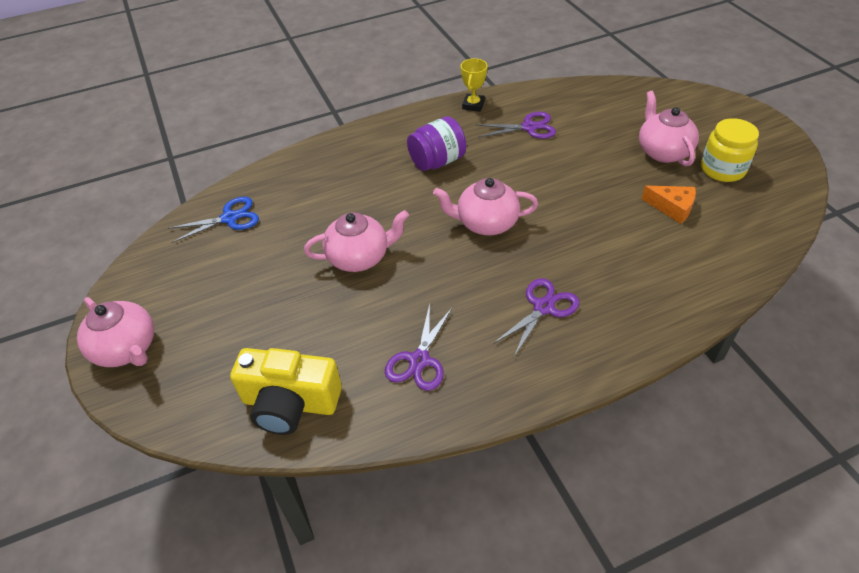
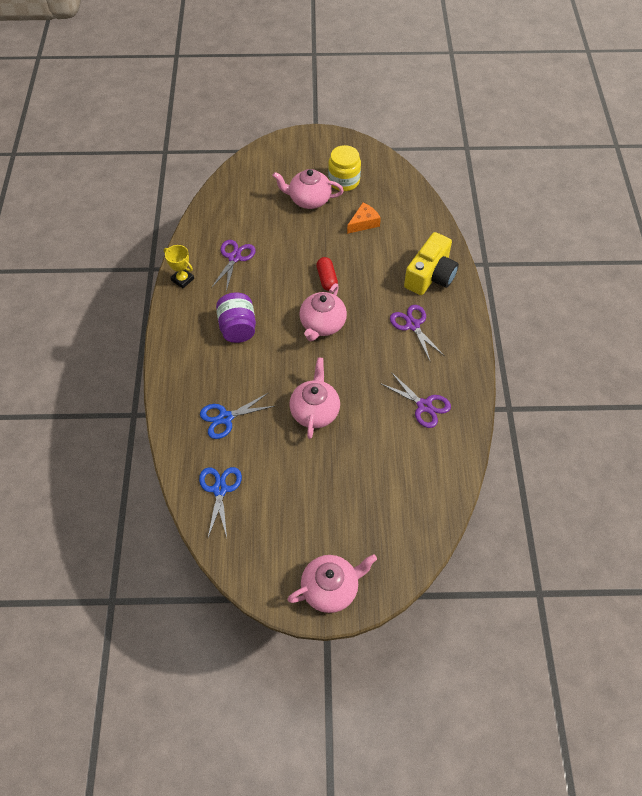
camera: 70 degrees left, 10 degrees up
yellow camera [230,348,342,435] -> yellow camera moved to [404,232,459,295]
none -> blue scissors [200,393,275,439]
none -> red capsule [316,257,338,291]

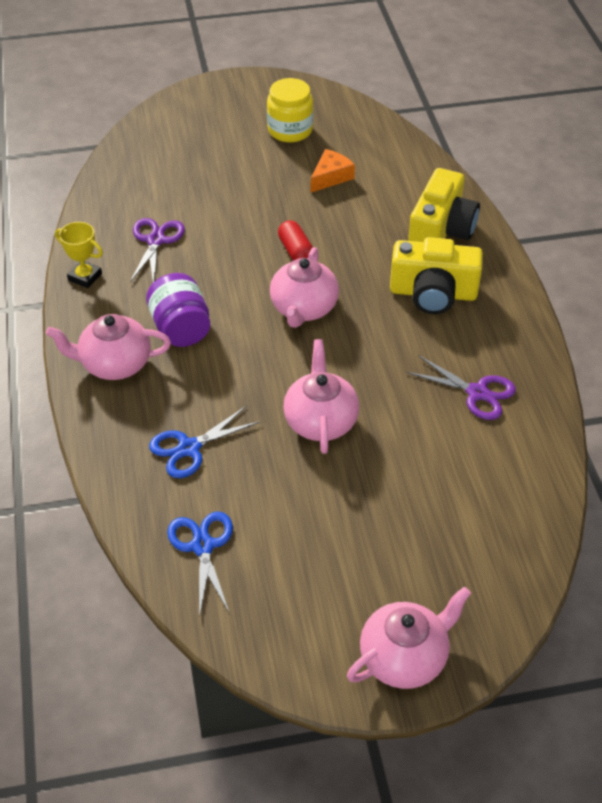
camera: 10 degrees left, 10 degrees down
pink teapot [272,169,344,209] -> pink teapot moved to [46,314,171,380]
purple scissors [390,305,444,361] -> yellow camera [390,237,483,314]

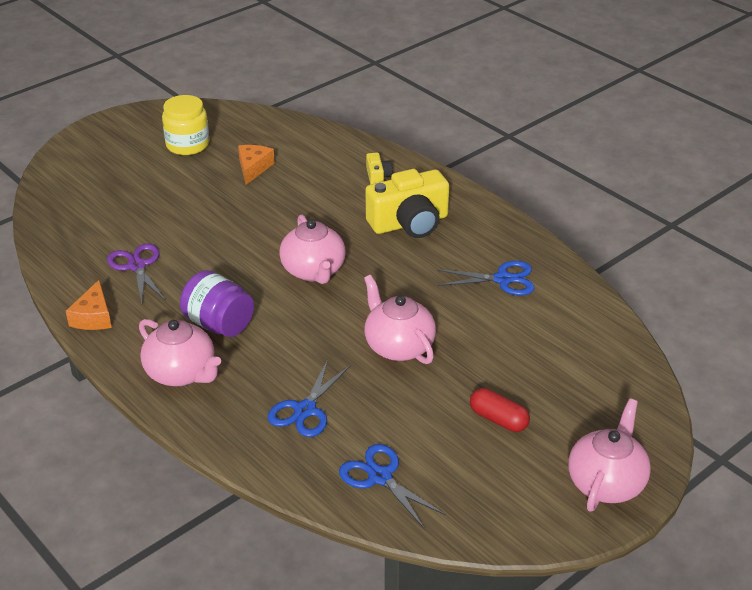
camera: 30 degrees left, 10 degrees down
pink teapot [46,314,171,380] -> pink teapot turned 105 degrees counterclockwise [139,319,221,386]
yellow trophy [55,222,103,288] -> orange cheese [66,280,112,330]
red capsule [278,220,313,261] -> red capsule moved to [470,388,530,432]
purple scissors [406,355,516,420] -> blue scissors [437,261,535,295]
yellow camera [408,168,480,242] -> yellow camera [366,153,393,185], size x0.46

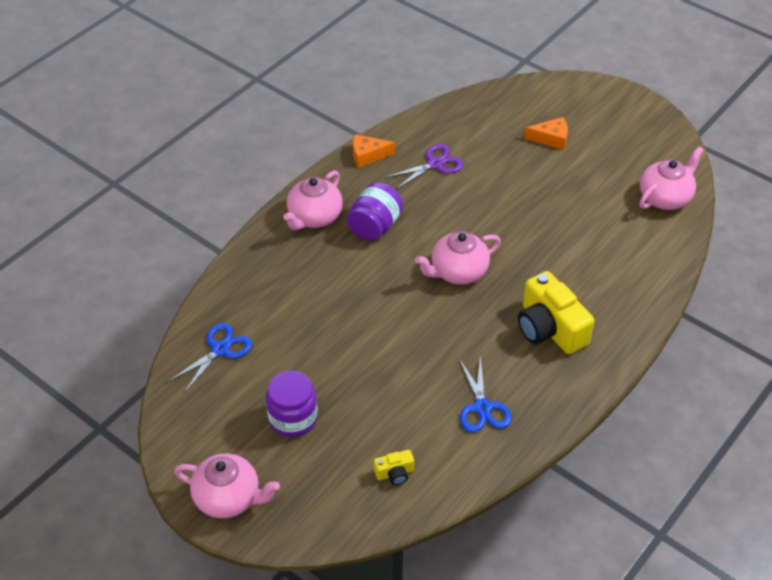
camera: 80 degrees right, 10 degrees up
yellow jar [162,95,209,155] -> none
orange cheese [238,145,275,185] -> orange cheese moved to [524,117,568,150]
blue scissors [268,359,350,437] -> none
pink teapot [364,275,436,364] -> pink teapot moved to [639,146,704,210]
yellow camera [366,153,393,185] -> yellow camera moved to [374,450,414,485]
red capsule [470,388,530,432] -> purple jar [266,371,318,437]

